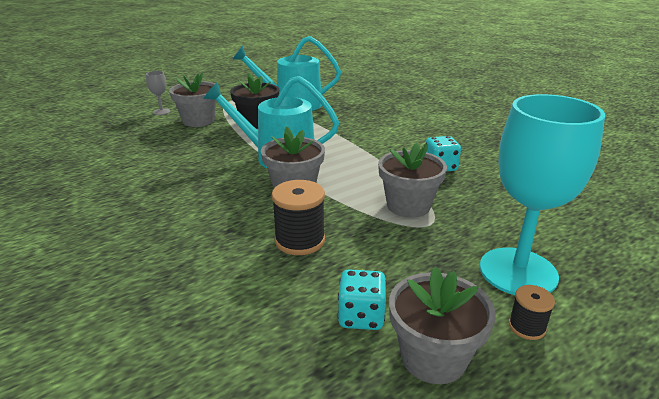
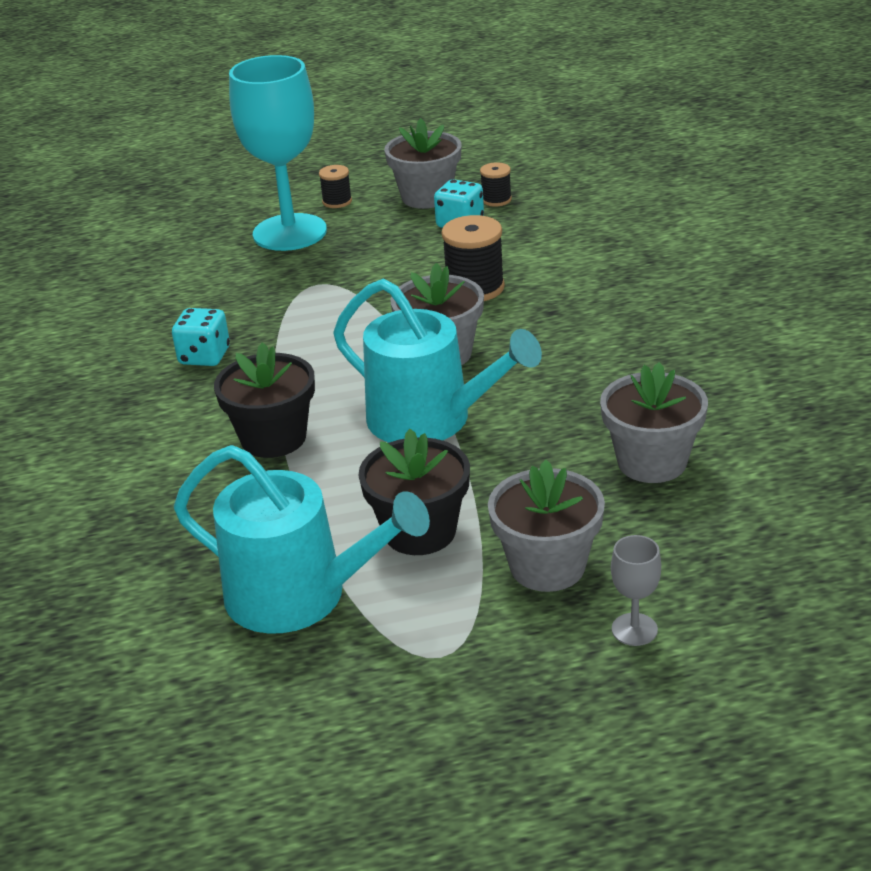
camera: 155 degrees left, 5 degrees up
grey flower pot [378,143,447,218] -> grey flower pot moved to [600,362,708,483]
none -> black flower pot [214,342,315,458]
none -> black spool [480,162,512,207]

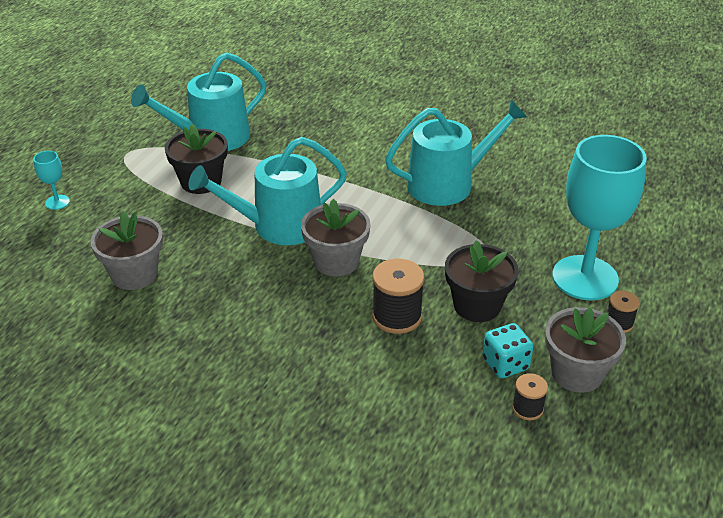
camera: 125 degrees right, 5 degrees up
turquoise dice [172,308,230,366] -> turquoise watering can [385,100,527,206]
black flower pot [214,342,315,458] -> black flower pot moved to [445,240,518,322]
grey flower pot [488,460,605,592] -> none
grey goblet [611,535,661,646] -> turquoise goblet [33,151,70,210]

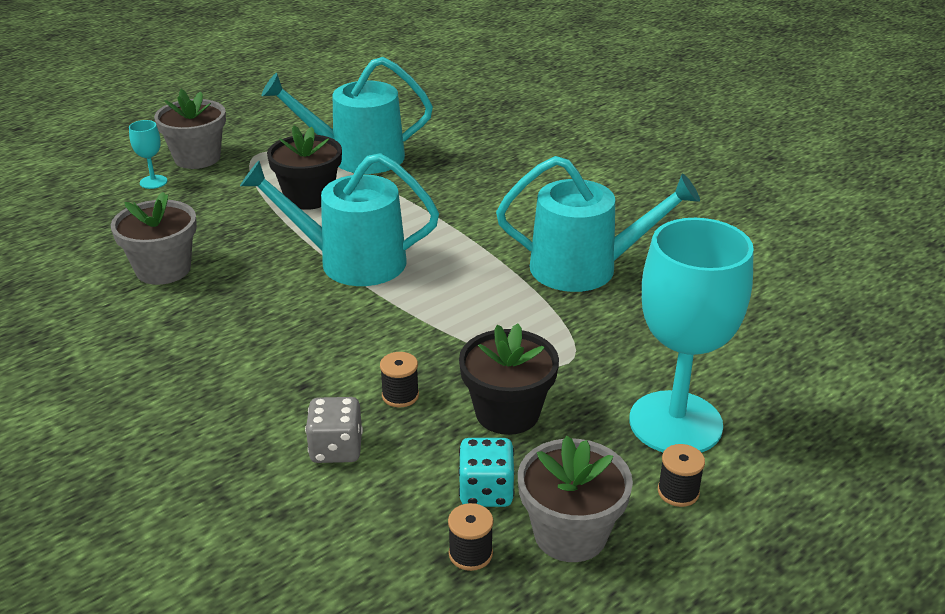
camera: 25 degrees right, 5 degrees down
grey flower pot [301,199,370,277] -> grey flower pot moved to [154,89,226,169]
black spool [372,259,424,334] -> black spool [380,352,419,407], size x0.57
none -> grey dice [305,397,363,463]

